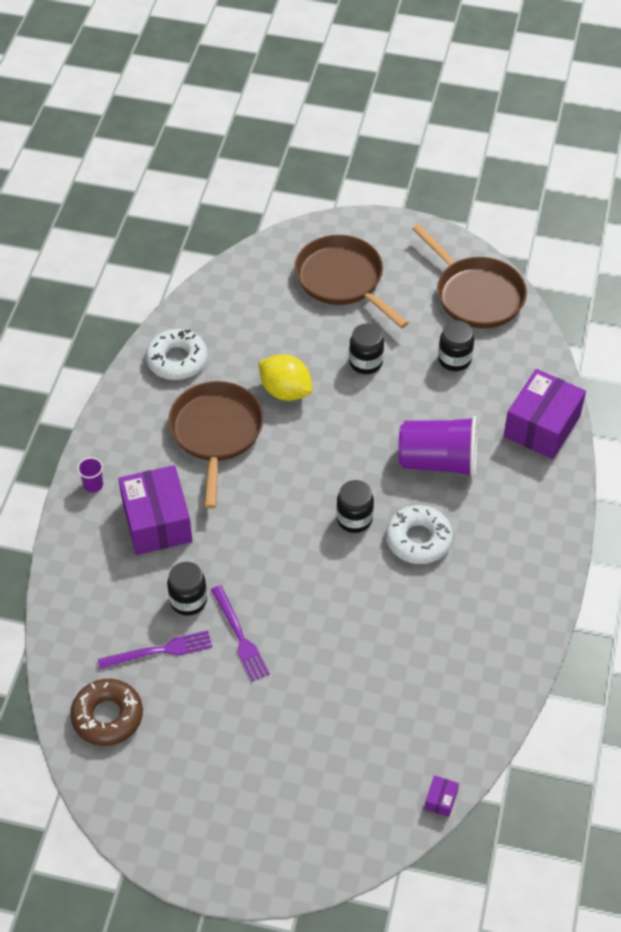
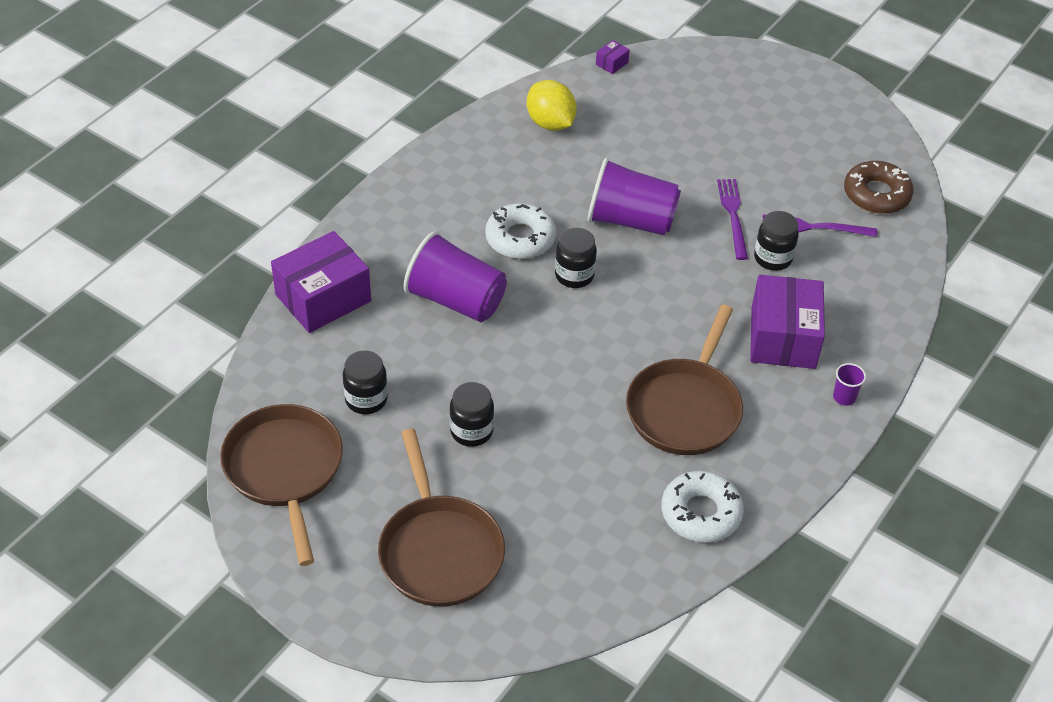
camera: 160 degrees left, 5 degrees down
yellow lemon [258,354,312,401] -> yellow lemon moved to [527,80,577,131]
none -> purple cup [588,158,681,235]

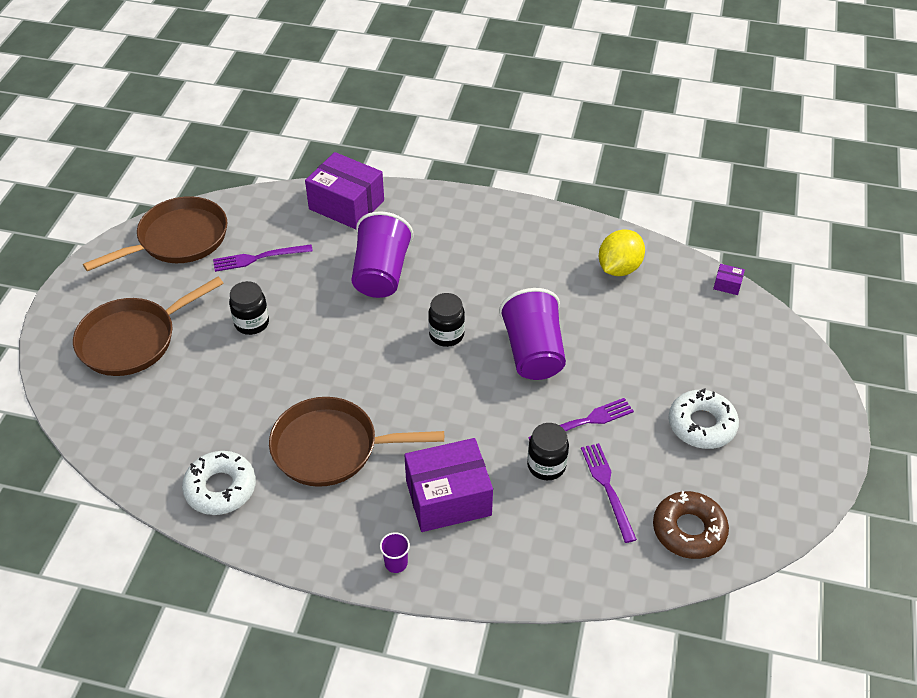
camera: 70 degrees right, 0 degrees up
black jar [343,350,388,414] -> purple fork [213,244,313,272]
white donut [485,203,556,259] -> white donut moved to [669,388,739,449]

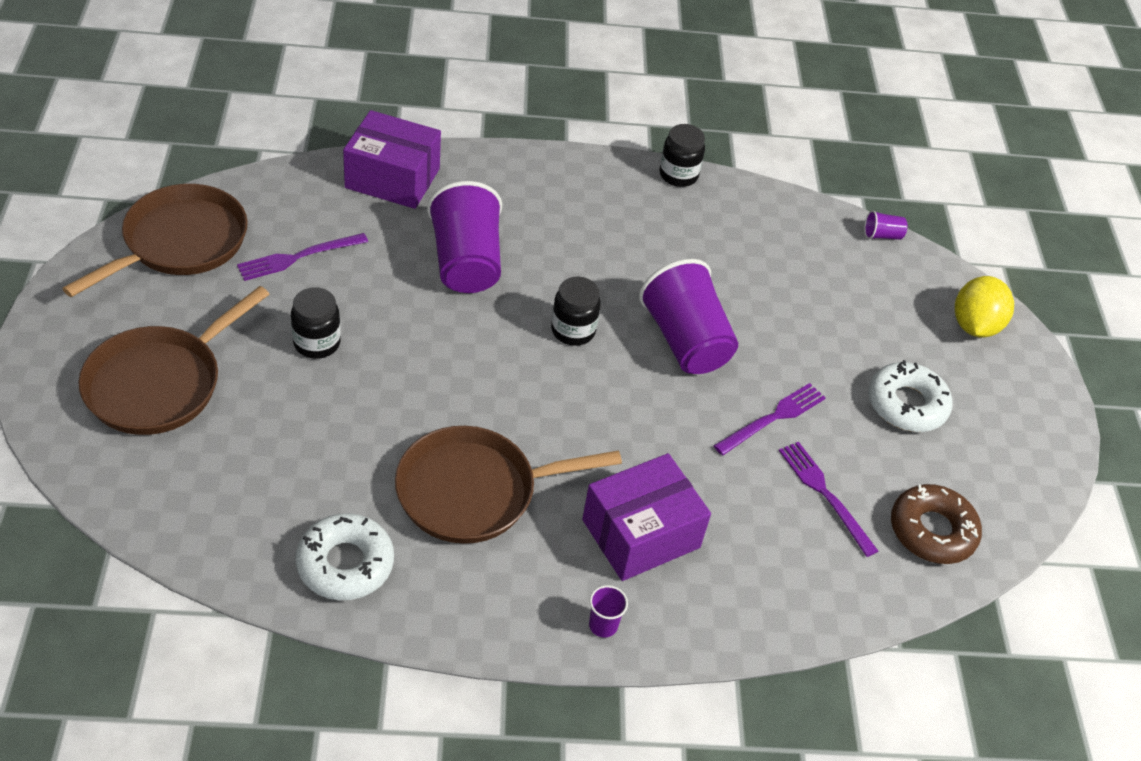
camera: 20 degrees left, 0 degrees up
black jar [527,423,569,480] -> black jar moved to [659,124,705,187]
yellow lemon [599,229,645,276] -> yellow lemon moved to [955,276,1014,338]
purple box [713,264,745,295] -> purple cup [864,210,907,240]

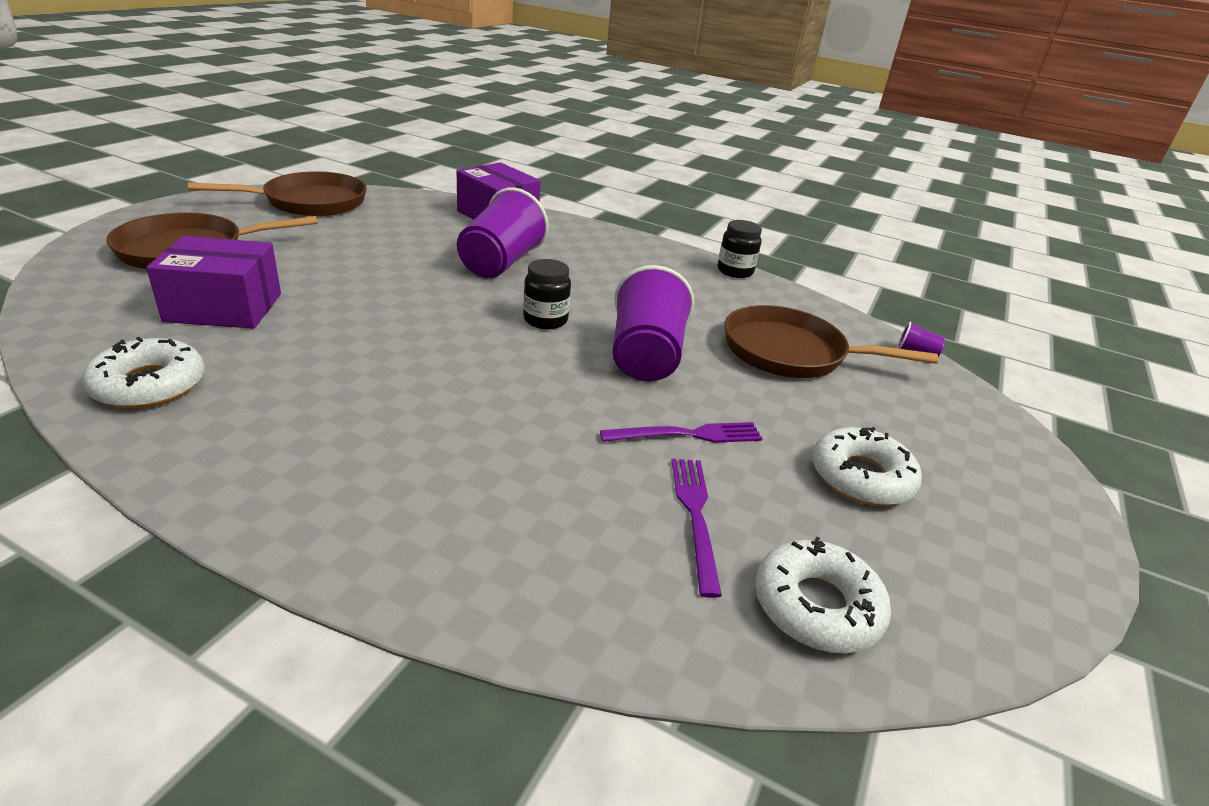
camera: 30 degrees right, 15 degrees down
purple fork [237,233,368,281] -> none
black jar [291,287,341,359] -> none
brown pan [395,426,622,544] -> brown pan moved to [724,305,938,378]
purple box [582,453,711,581] -> purple box moved to [146,236,281,329]
purple cup [589,585,628,638] -> none
brown donut [891,484,982,564] -> white donut [755,537,891,653]
yellow lemon [955,276,1014,338] -> none

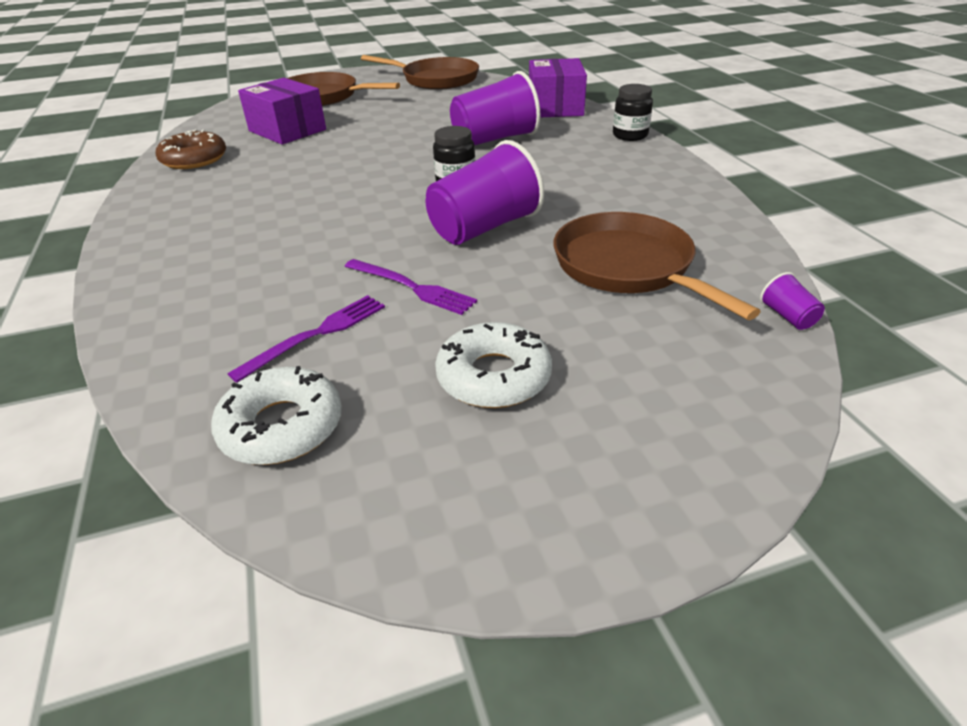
camera: 50 degrees right, 5 degrees up
white donut [82,337,205,409] -> brown donut [156,129,226,169]
black jar [718,220,762,278] -> black jar moved to [613,84,653,141]

